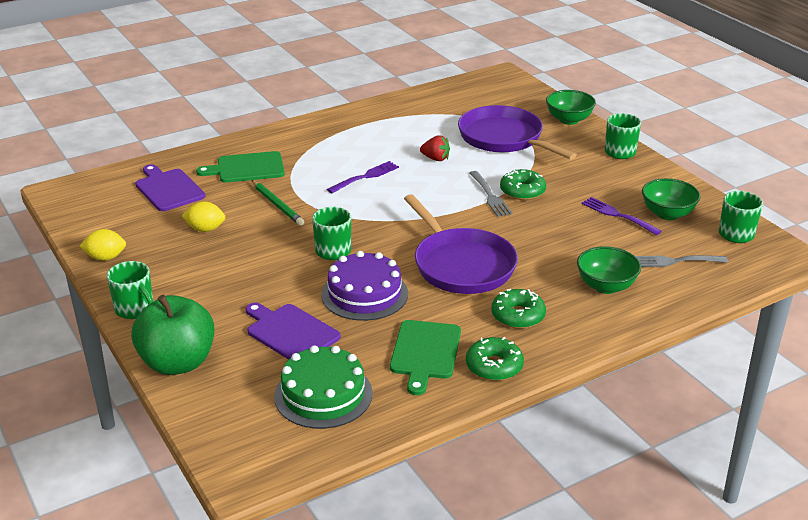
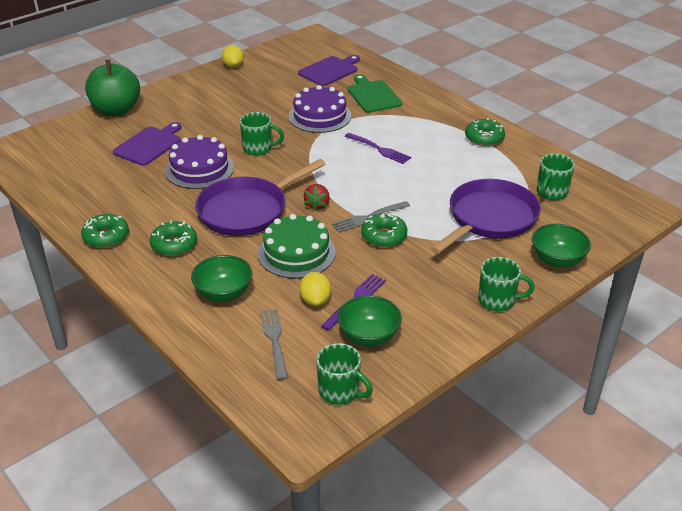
camera: 80 degrees right, 5 degrees up
green mug [107,261,153,319] -> green mug moved to [537,154,575,200]
yellow lemon [182,201,225,232] -> yellow lemon moved to [300,272,331,306]
green pencil [252,180,304,226] -> purple cake [289,85,351,133]
green cake [274,345,372,429] -> green cake moved to [258,214,336,278]
green cutting board [390,320,461,395] -> none
red strawberry [420,135,450,161] -> red strawberry moved to [304,184,330,211]
none -> green donut [465,118,505,146]

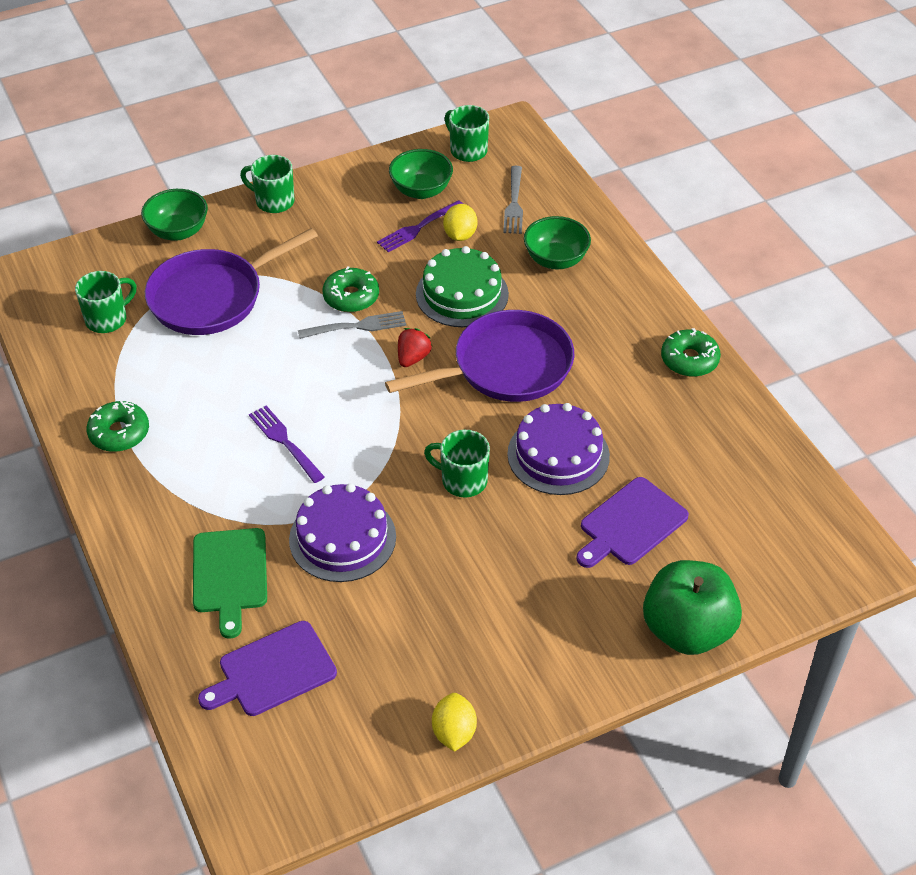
camera: 165 degrees left, 10 degrees up
green donut [150,221,197,256] -> none

